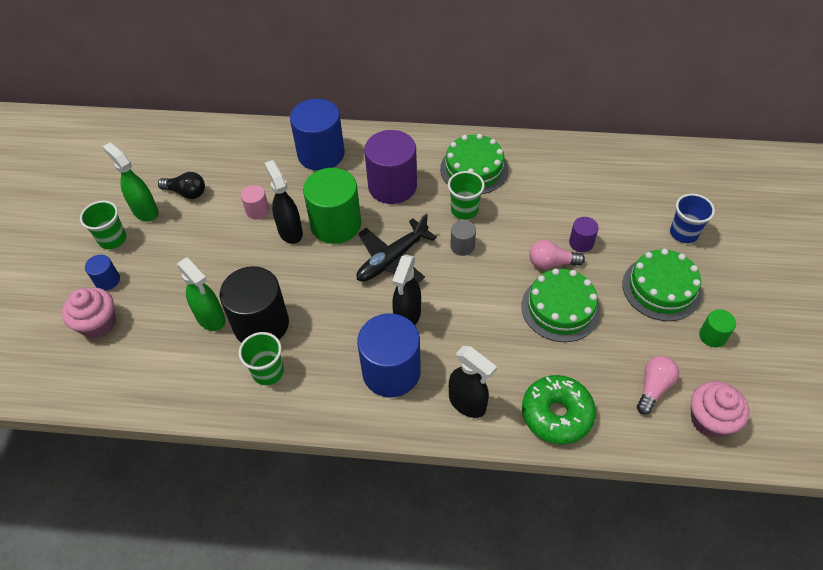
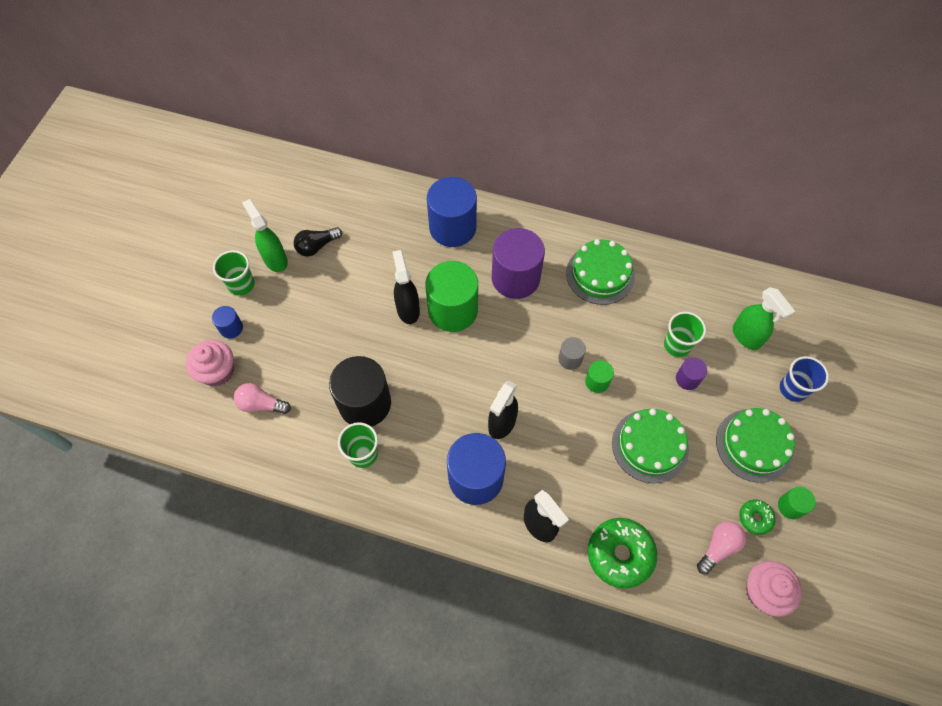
camera: 10 degrees right, 10 degrees up
black light bulb [158,172,205,199] -> black light bulb turned 120 degrees clockwise [294,227,342,256]
green spray bottle [177,257,225,331] -> green spray bottle moved to [733,287,795,350]
pink cylinder [241,185,269,220] -> none
black plane [357,214,437,283] -> none
green cup [448,171,485,220] -> green cup moved to [664,312,706,357]
pink light bulb [529,240,585,269] -> pink light bulb moved to [234,383,291,414]
none -> green cylinder [585,360,614,393]
none -> green donut [739,500,776,535]

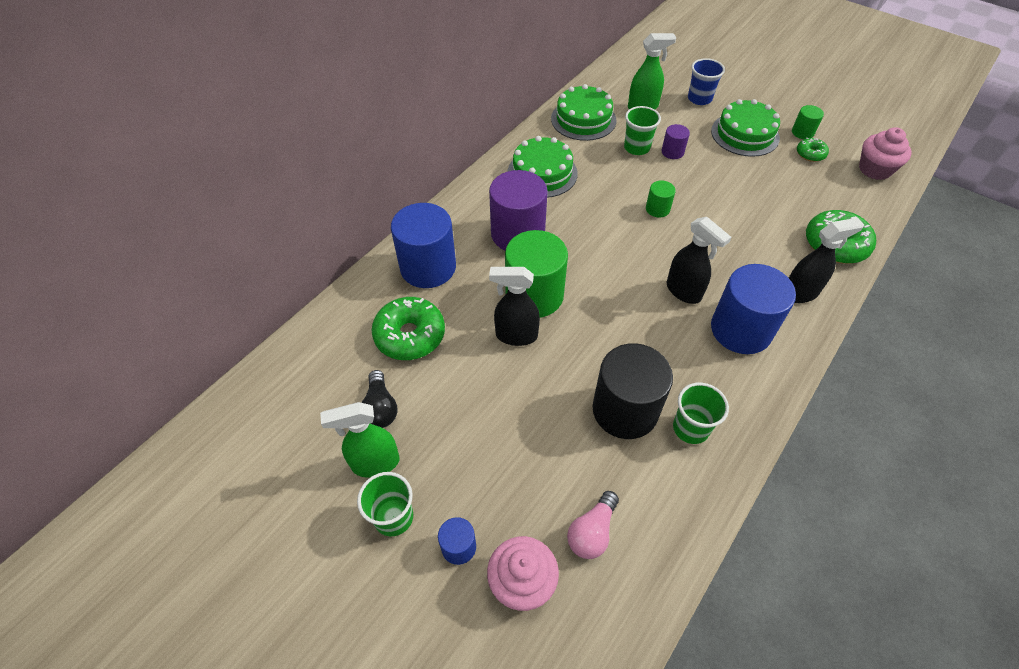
camera: 70 degrees left, 10 degrees down
grey cylinder [558,337,586,370] -> none
green cake [612,409,689,483] -> green cake moved to [551,84,616,141]
pink light bulb [697,521,746,574] -> none
none -> green donut [371,297,445,360]

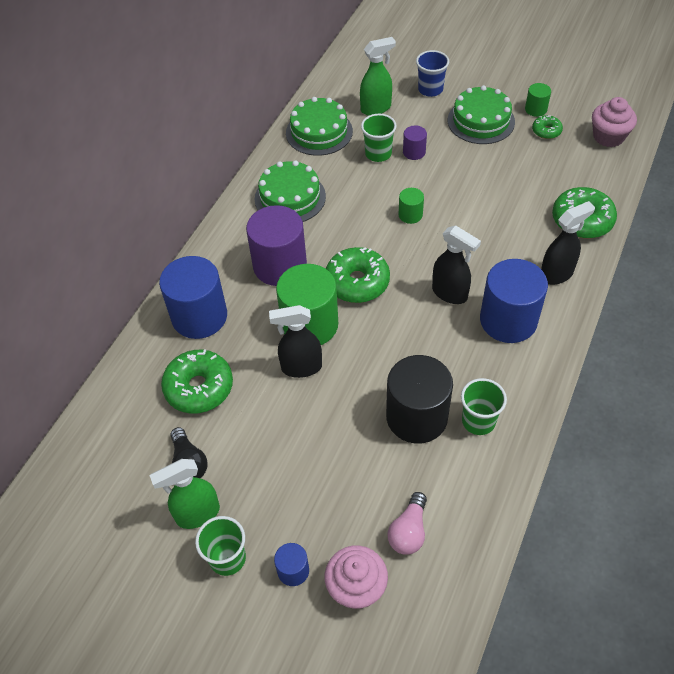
camera: 10 degrees left, 0 degrees up
none -> green donut [326,247,390,303]

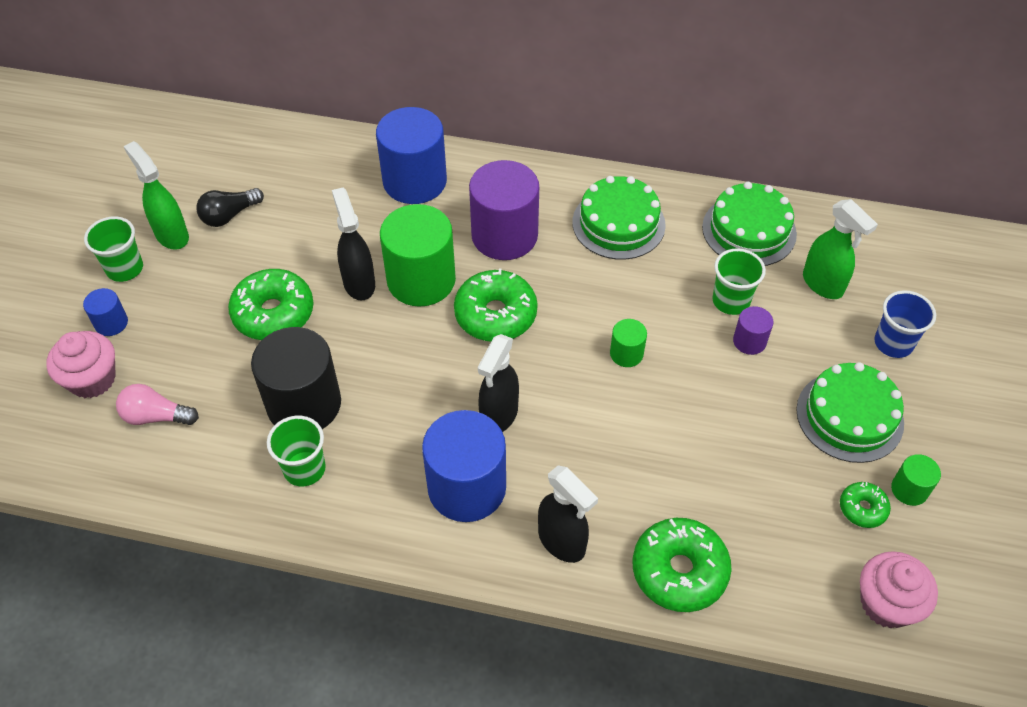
camera: 75 degrees right, 0 degrees up
green donut [161,349,233,414] -> green donut moved to [228,269,314,340]

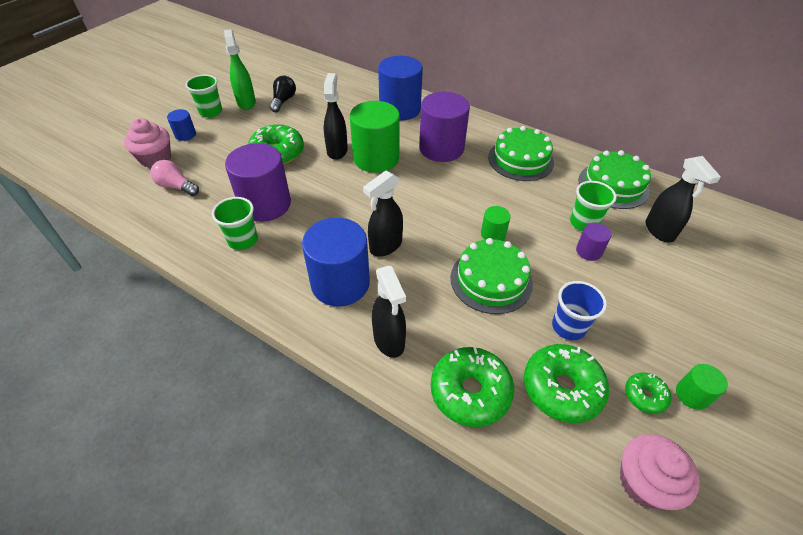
camera: 20 degrees right, 5 degrees down
black light bulb [196,188,264,227] -> black light bulb turned 120 degrees clockwise [270,75,296,113]
black cylinder [251,327,341,429] -> purple cylinder [225,143,291,222]
green donut [454,268,538,341] -> green donut moved to [524,344,609,423]
green cake [796,362,904,463] -> green cake moved to [451,238,533,314]
green spray bottle [803,199,878,299] -> black spray bottle [646,156,721,242]
blue cup [875,290,936,358] -> blue cup moved to [552,281,607,340]

